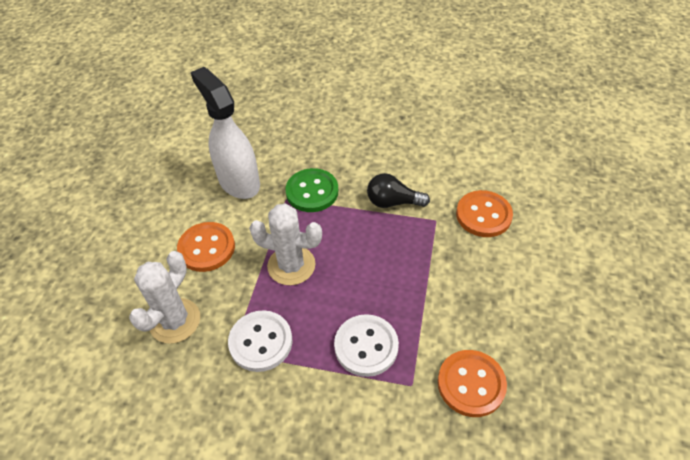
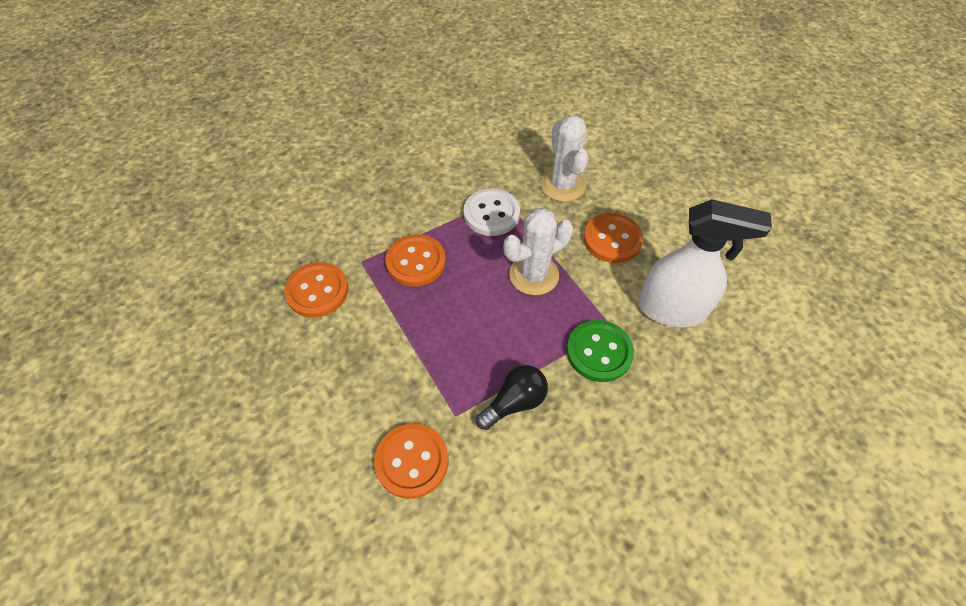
camera: 135 degrees right, 5 degrees up
white button [334,314,399,377] -> orange button [385,234,446,287]

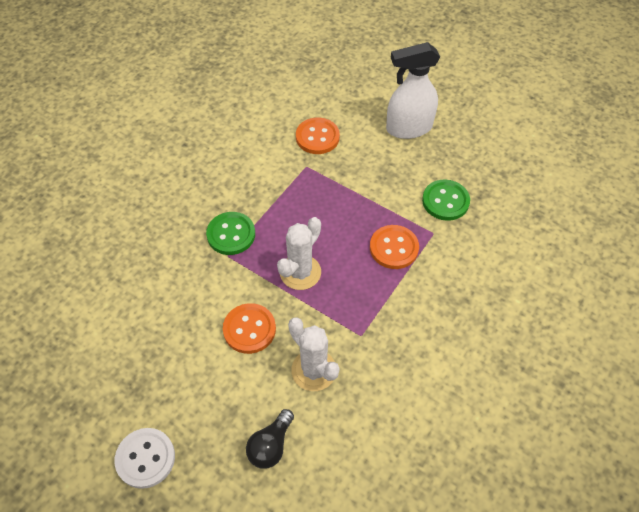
camera: 155 degrees right, 0 degrees up
orange button [284,262,348,318] -> green button [422,180,470,221]
white button [464,188,520,236] -> white button moved to [114,428,175,489]
black light bulb [476,365,548,430] -> black light bulb moved to [246,409,294,469]
white spray bottle [638,199,772,327] -> white spray bottle moved to [386,42,440,139]

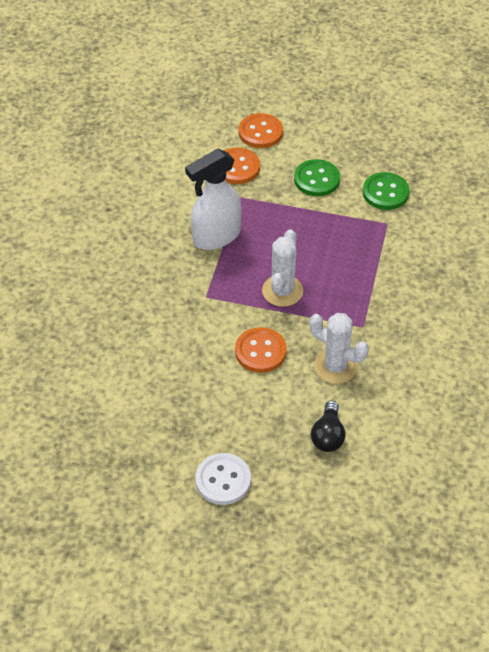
camera: 20 degrees left, 5 degrees down
green button [206,212,255,255] -> green button moved to [294,159,340,196]
orange button [370,225,419,269] -> orange button moved to [239,113,283,148]
white spray bottle [386,42,440,139] -> white spray bottle moved to [185,149,242,250]

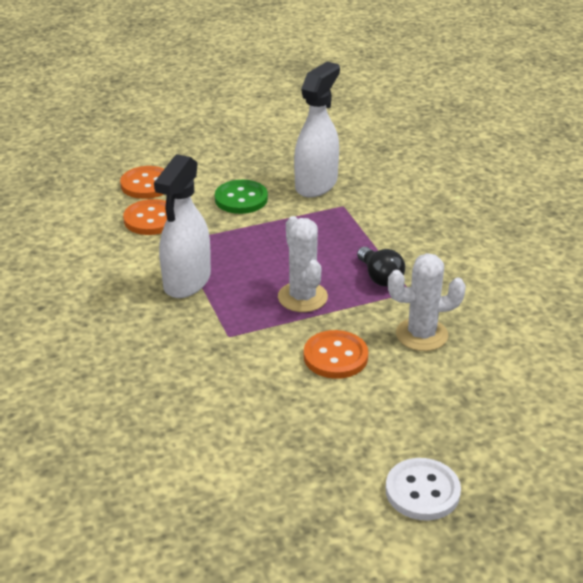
camera: 35 degrees left, 15 degrees down
black light bulb [311,401,346,452] -> black light bulb moved to [357,247,405,286]
green button [363,172,410,210] -> white spray bottle [294,62,340,197]

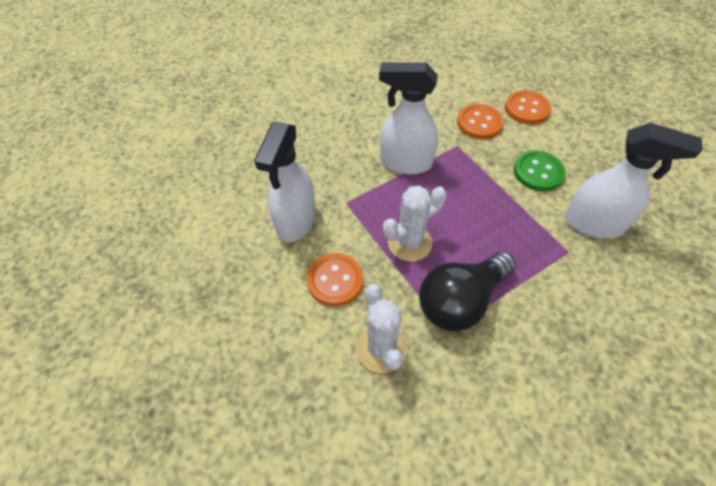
camera: 80 degrees right, 20 degrees up
black light bulb [357,247,405,286] -> black light bulb [419,251,516,331], size x1.74
white button [386,458,461,520] -> none
none -> white spray bottle [254,122,316,242]

